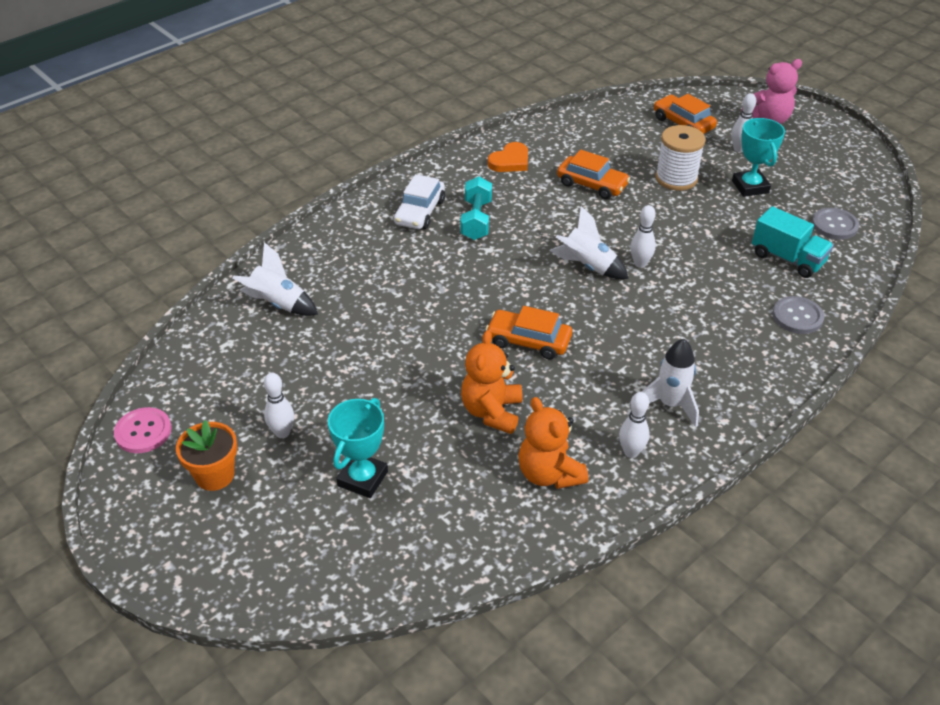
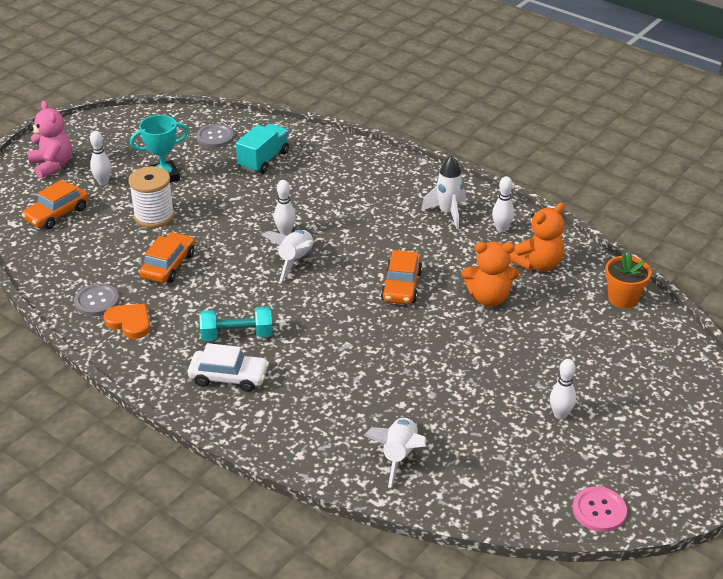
camera: 100 degrees left, 5 degrees down
orange flower pot [176,420,237,491] -> orange flower pot moved to [605,253,652,309]
turquoise trophy [328,398,388,498] -> none
grey button [773,296,824,334] -> grey button moved to [74,284,120,316]

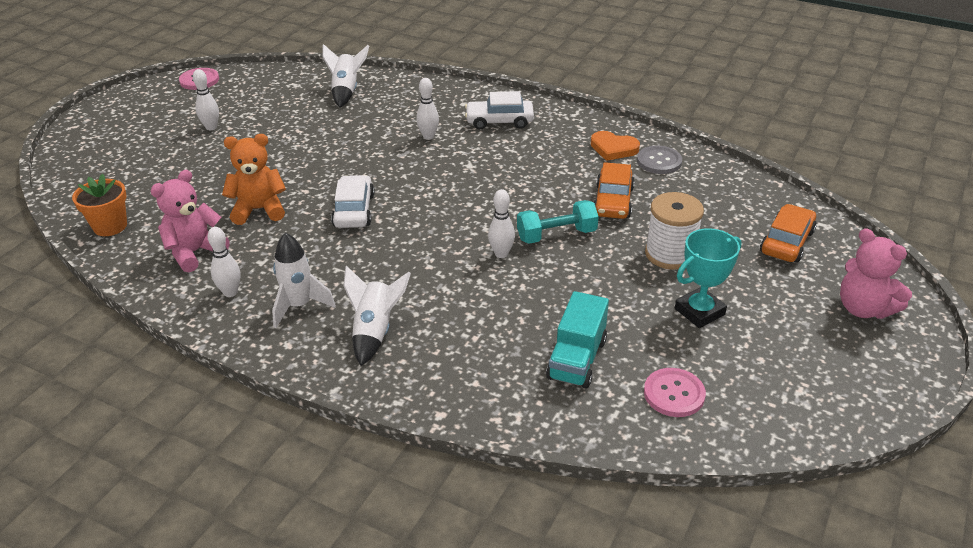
camera: 170 degrees right, 0 degrees up
white bowling pin [90,131,112,185] -> white bowling pin moved to [416,78,439,140]
grey button [196,124,234,148] -> pink button [644,368,706,417]
turquoise dumbbell [199,306,272,341] -> turquoise dumbbell moved to [517,200,599,244]
white rocket [261,230,314,281] -> white rocket moved to [343,265,411,366]
orange car [381,250,422,304] -> white car [331,175,375,228]
orange teddy bear [510,203,565,272] -> pink teddy bear [151,170,230,272]

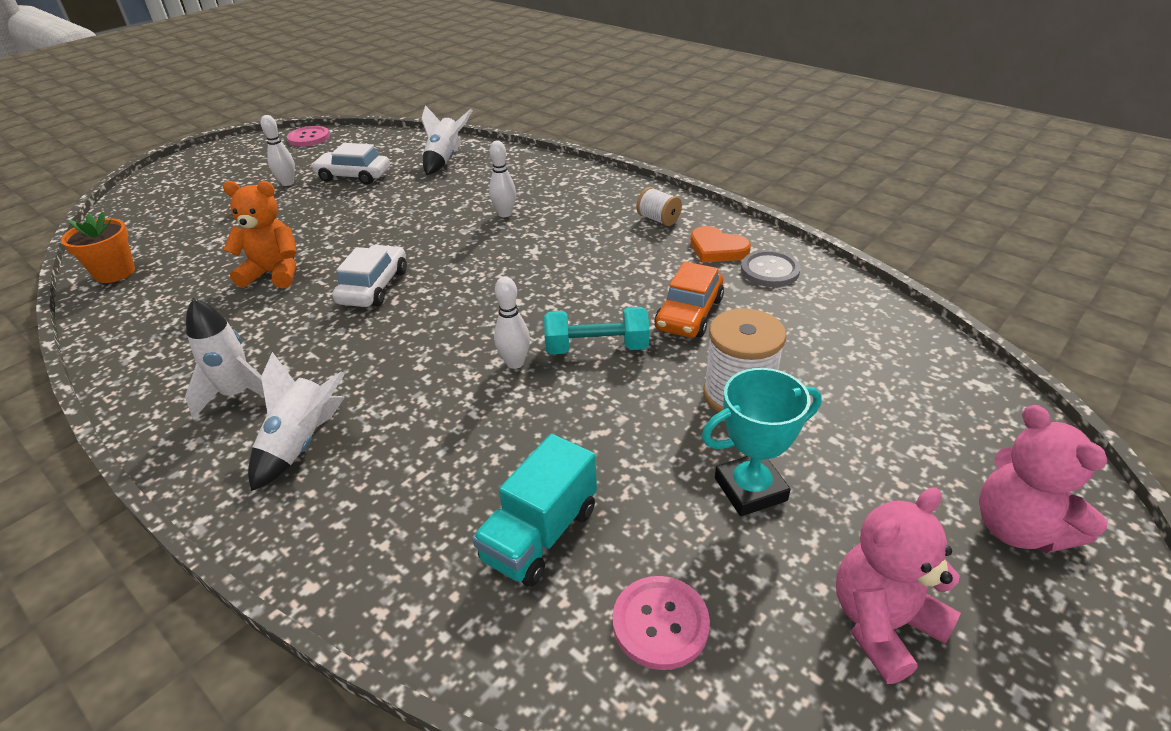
camera: 15 degrees right, 0 degrees up
pink teddy bear [151,170,230,272] -> pink teddy bear moved to [836,488,961,684]
white bowling pin [207,227,241,297] -> none
white car [465,91,534,129] -> white car moved to [311,143,390,185]
orange car [760,204,817,263] -> none
none -> white spool [637,187,682,226]

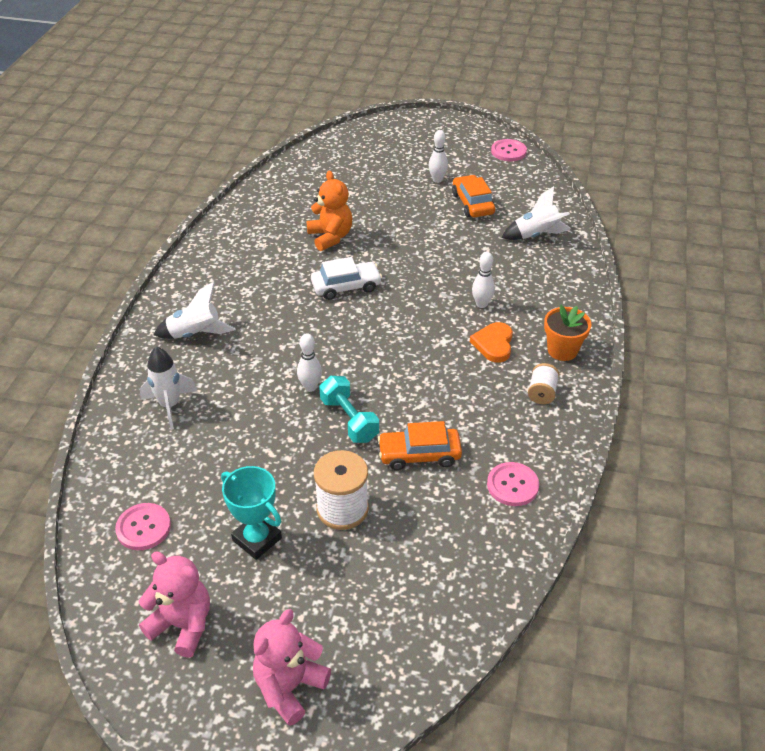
camera: 60 degrees right, 5 degrees up
orange flower pot [61,212,135,283] -> orange flower pot moved to [544,305,592,361]
white rocket [185,298,264,419] -> white rocket moved to [140,346,197,429]
white car [311,143,390,185] -> orange car [452,175,495,217]
turquoise truck [472,434,597,587] -> none
orange heart [690,226,751,263] -> orange heart moved to [470,322,513,362]
grey button [741,250,800,287] -> pink button [487,462,539,506]

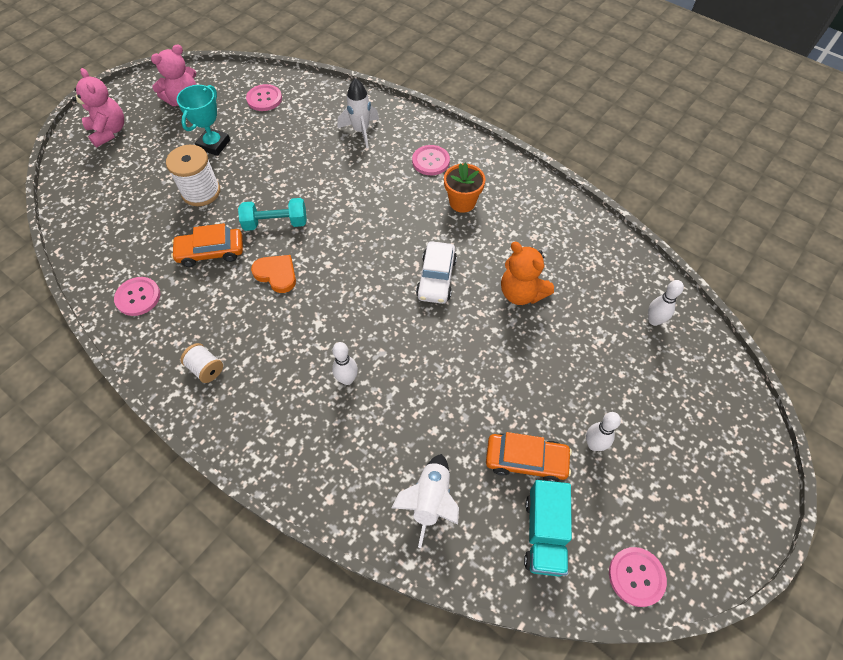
camera: 115 degrees right, 15 degrees up
white rocket [154,282,235,339] -> pink button [412,145,450,175]
turquoise trophy [221,466,282,560] -> turquoise trophy turned 45 degrees counterclockwise [177,85,230,156]
white bowling pin [297,333,322,392] -> white bowling pin moved to [648,280,684,326]
orange teddy bear [306,171,352,251] -> orange teddy bear turned 45 degrees clockwise [501,242,554,305]
orange car [378,421,462,470] -> orange car turned 120 degrees counterclockwise [171,223,243,267]
orange heart [470,322,513,362] -> orange heart moved to [251,255,296,293]
orange flower pot [544,305,592,361] -> orange flower pot moved to [444,162,485,213]
none -> turquoise truck [524,480,572,577]

